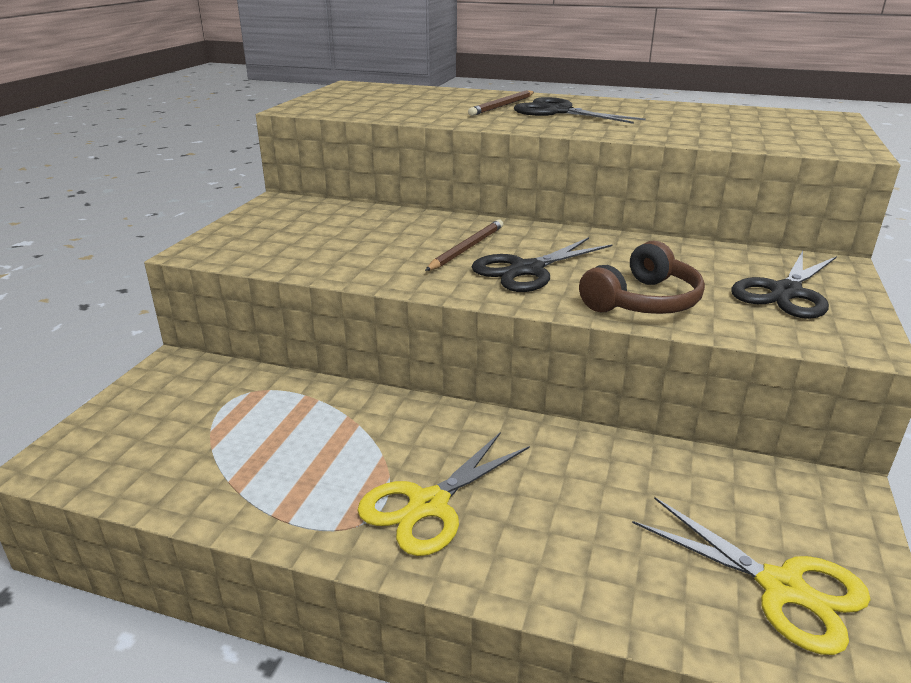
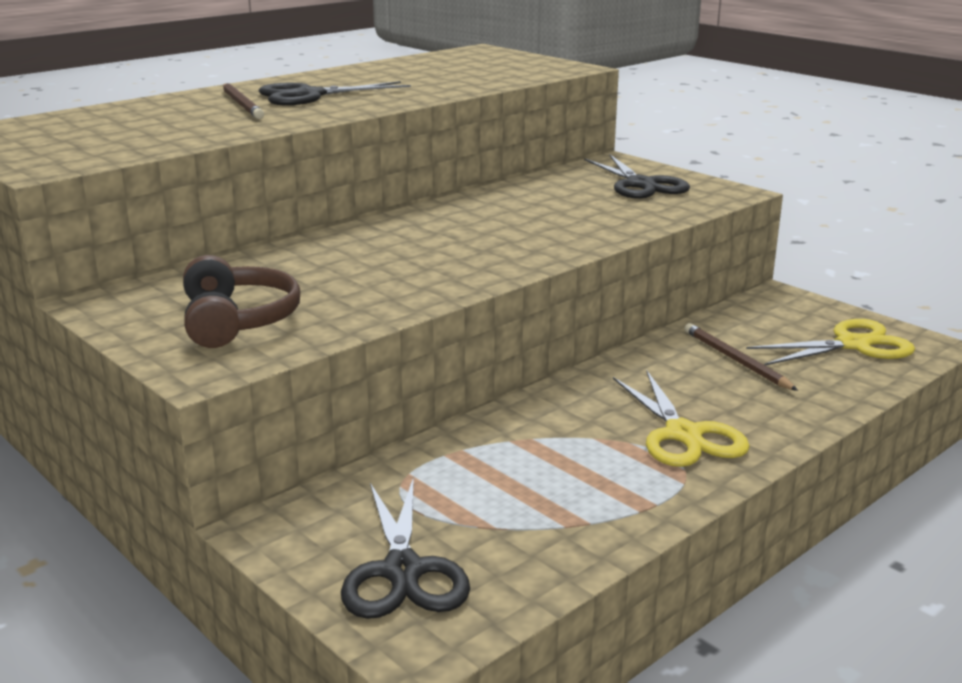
camera: 60 degrees left, 5 degrees down
brown pencil [425,219,503,271] -> brown pencil moved to [684,323,798,391]
black scissors [472,237,612,292] -> black scissors moved to [341,477,470,619]
brown headphones [579,240,705,314] -> brown headphones moved to [183,255,300,348]

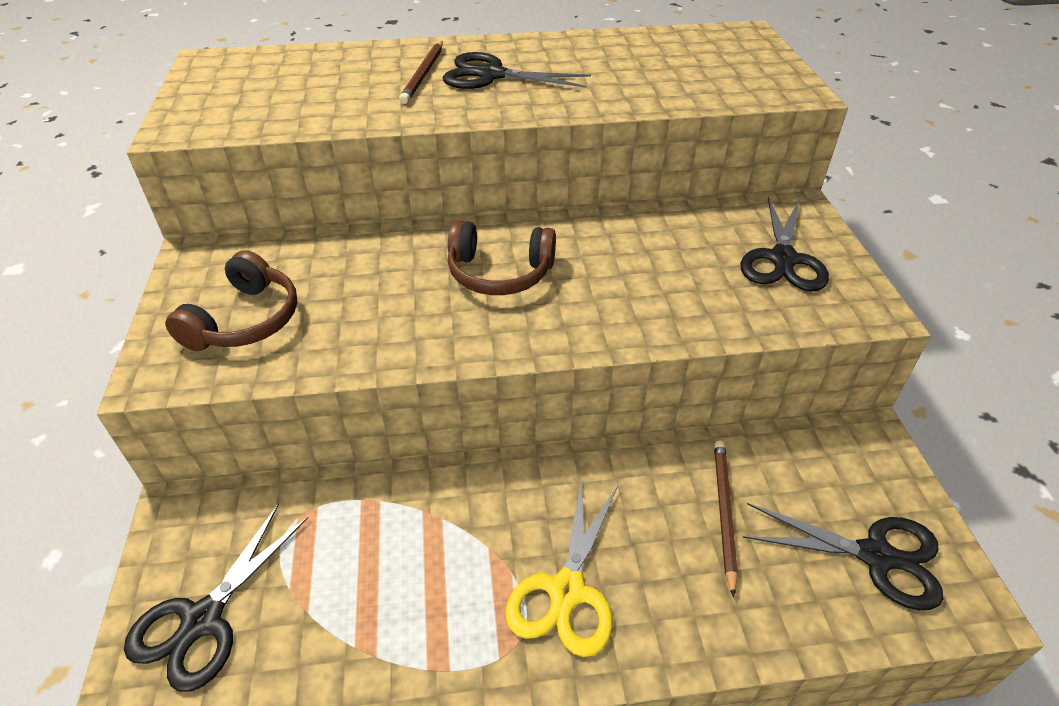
camera: 35 degrees right, 20 degrees up
yellow scissors [746,319,915,365] -> black scissors [743,503,943,610]
none -> brown headphones [447,220,556,295]

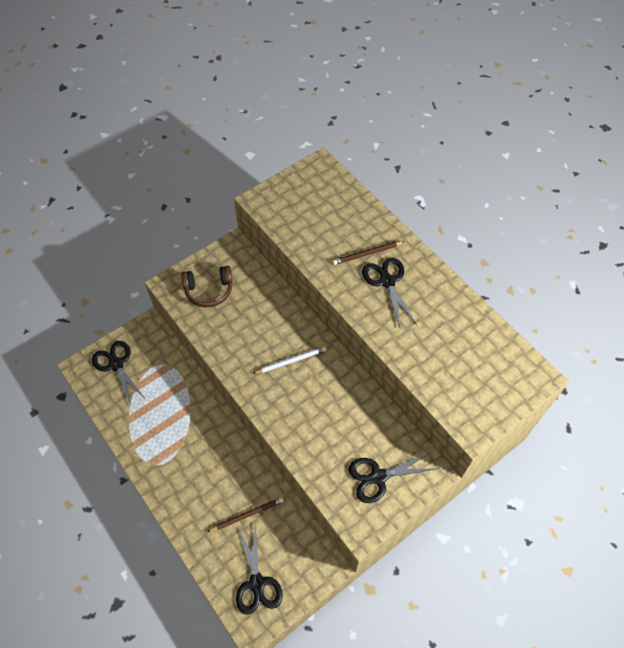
camera: 60 degrees right, 15 degrees up
black scissors [124,503,308,692] -> black scissors turned 60 degrees clockwise [92,341,144,406]
brown headphones [447,220,556,295] -> white pencil [252,346,326,374]
yellow scissors [506,480,618,657] -> none

